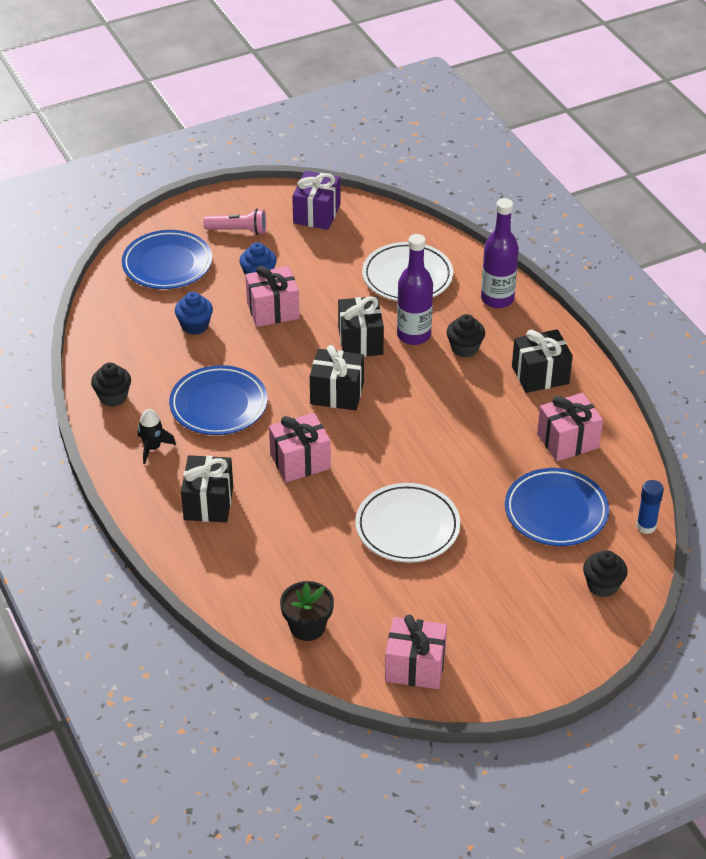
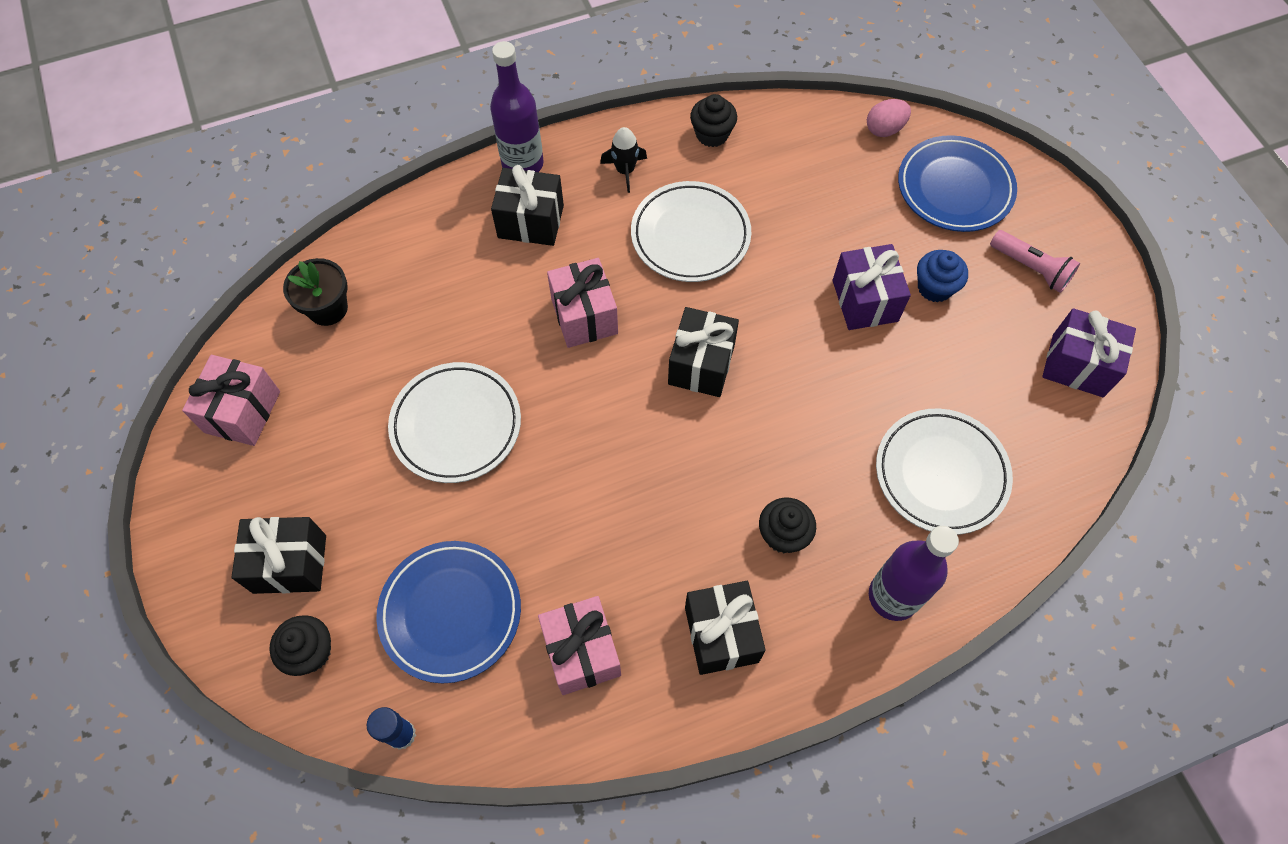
camera: 95 degrees right, 20 degrees up
blue plate [169,365,268,435] -> white plate [631,181,751,282]
blue cupcake [175,292,213,335] -> none
pink flashlight [204,209,266,235] -> pink flashlight turned 60 degrees counterclockwise [990,230,1080,293]
pink gift [245,266,300,327] -> purple gift [832,244,911,330]
black gift [338,296,384,357] -> black gift moved to [232,517,326,594]
purple bottle [397,234,433,345] -> purple bottle moved to [490,41,544,172]
none -> pink egg [867,99,911,137]

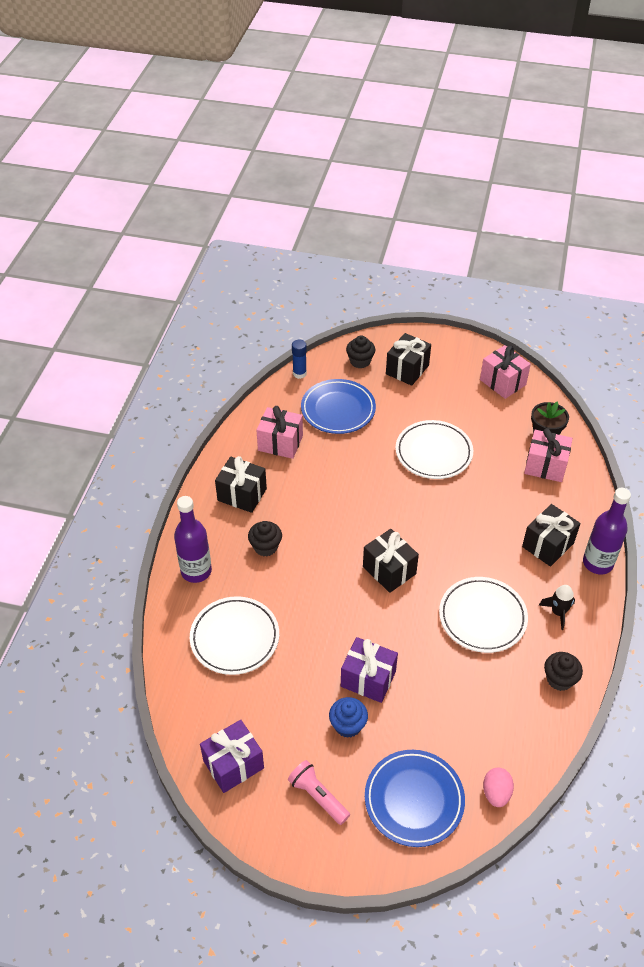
camera: 125 degrees right, 15 degrees down
pink gift [547,258,618,348] -> pink gift moved to [524,428,573,482]
pink flashlight [990,230,1080,293] -> pink flashlight turned 60 degrees clockwise [288,760,350,825]

